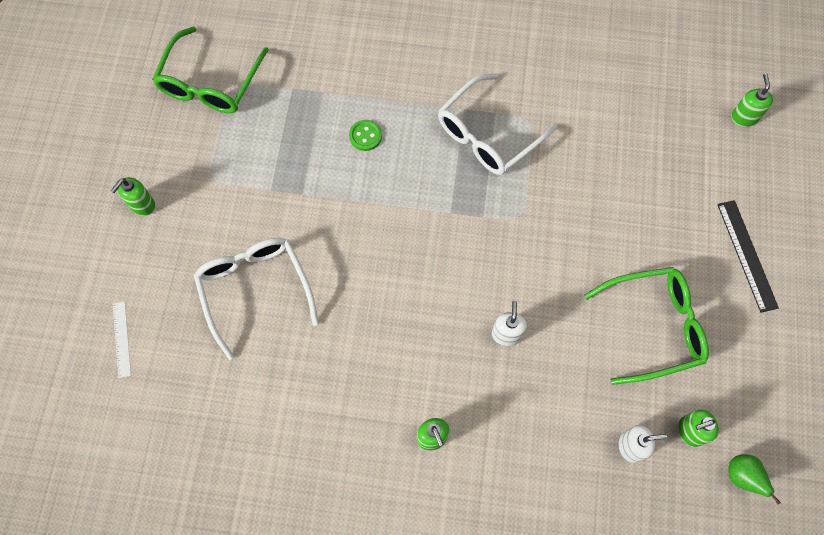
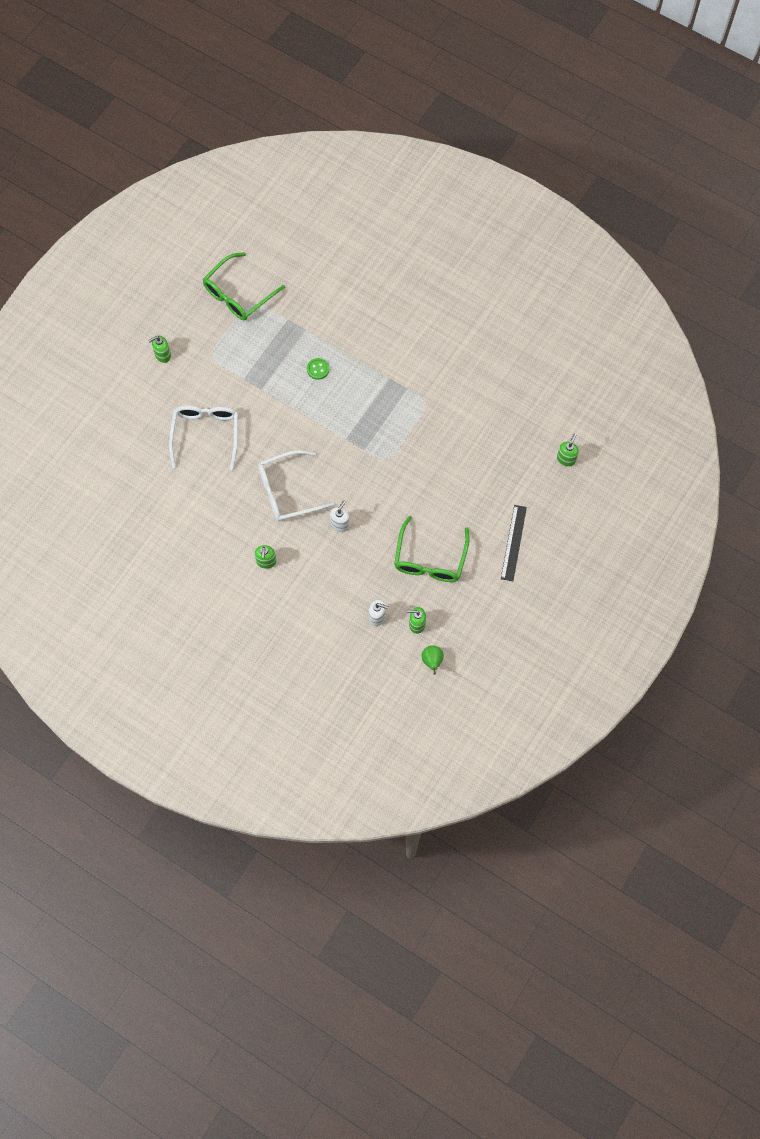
camera: 25 degrees right, 0 degrees up
white ruler [113,301,131,378] -> none
white glasses [438,73,557,175] -> white glasses moved to [258,450,334,521]
green glasses [584,267,709,385] -> green glasses turned 90 degrees clockwise [394,516,470,582]

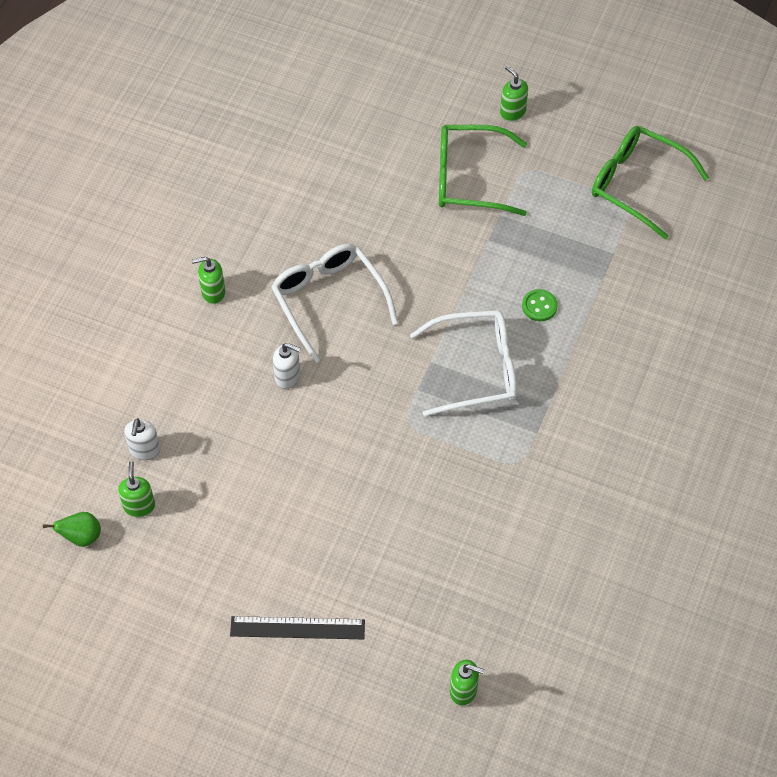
camera: 80 degrees right, 10 degrees down
white glasses [169,405,238,471] -> white glasses moved to [410,310,517,417]
green glasses [394,516,470,582] -> green glasses moved to [439,125,527,216]

